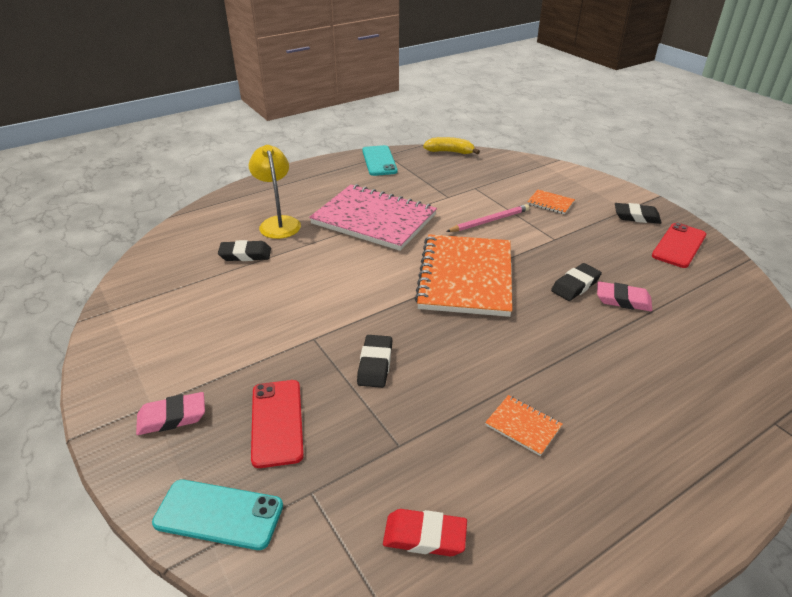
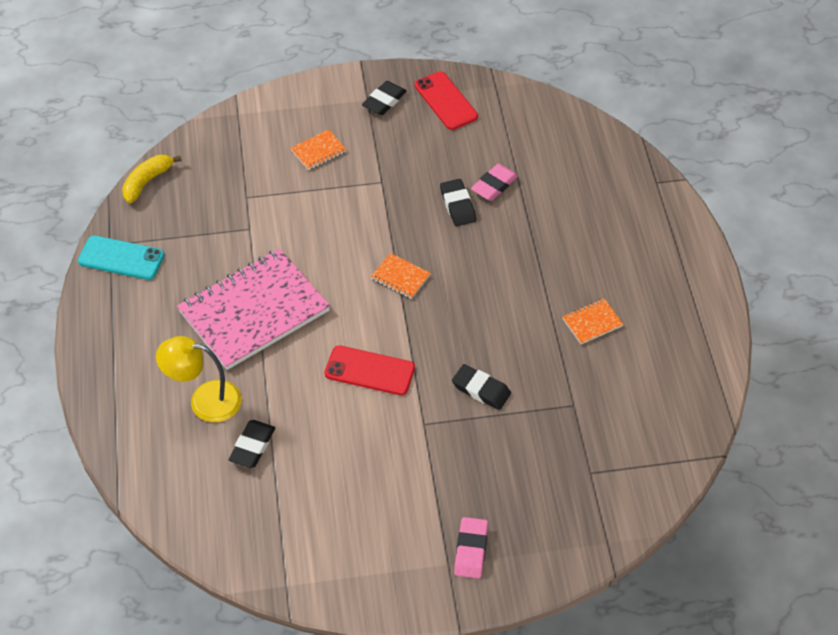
camera: 65 degrees left, 15 degrees up
turquoise phone [152,479,283,550] -> none
red phone [251,380,304,468] -> red phone moved to [325,345,415,395]
red eraser [383,509,467,556] -> none
orange notebook [414,234,512,317] -> orange notebook [371,253,431,299], size x0.40
pink pencil [446,204,530,232] -> none

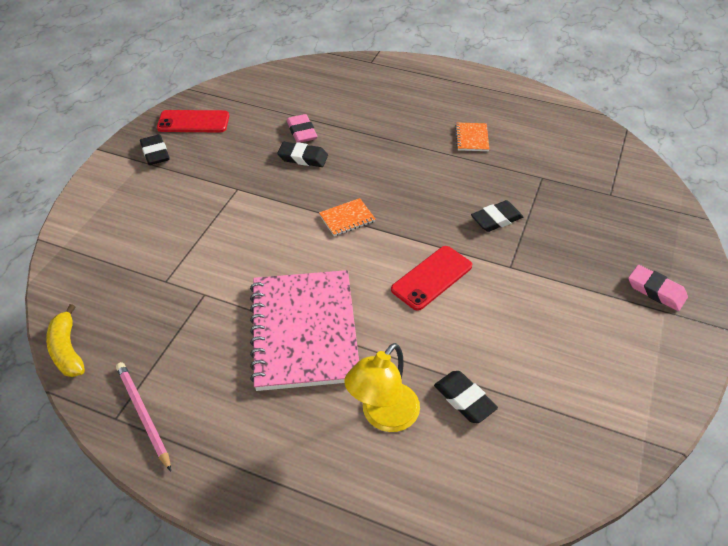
camera: 60 degrees left, 5 degrees down
turquoise phone [78,235,164,280] -> pink pencil [116,362,171,471]
orange notebook [291,129,347,171] -> none

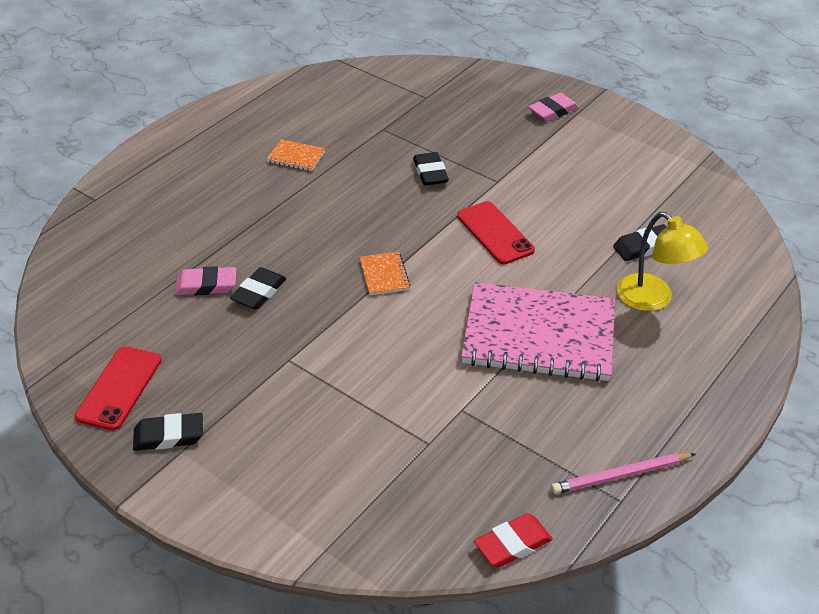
camera: 75 degrees left, 5 degrees down
yellow banana [46,304,85,377] -> red eraser [474,513,553,567]

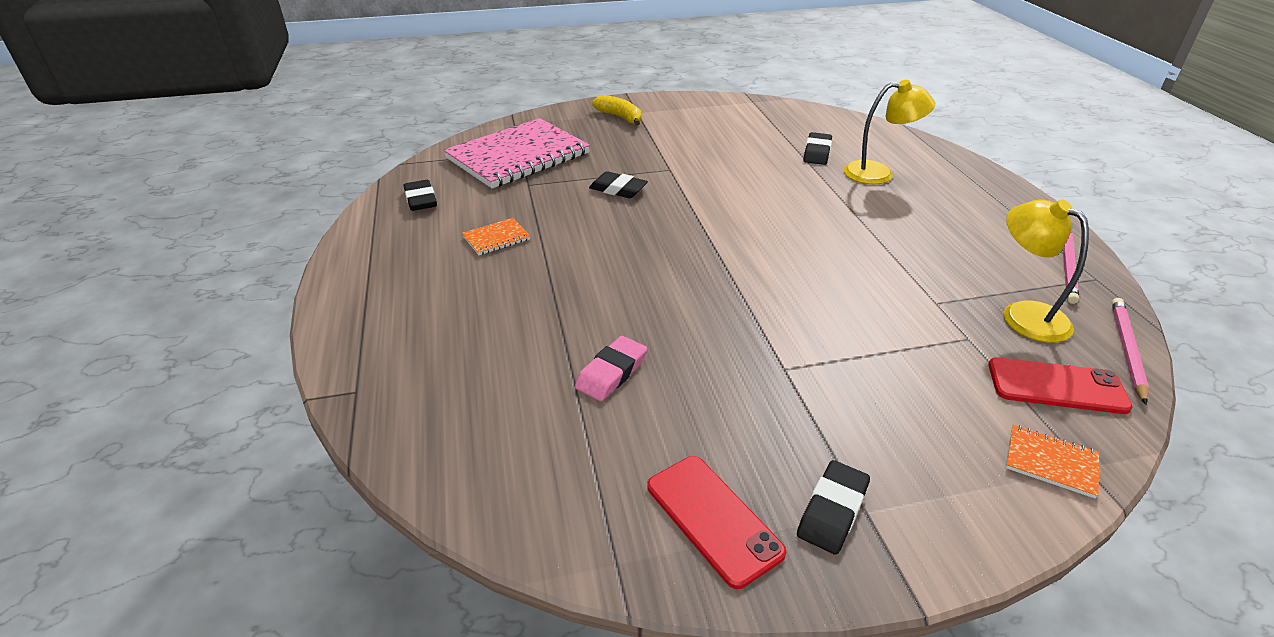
camera: 50 degrees left, 5 degrees down
black eraser [230,267,286,310] -> black eraser moved to [403,180,437,211]
orange notebook [360,252,410,295] -> orange notebook moved to [1006,425,1099,498]
red phone [457,201,535,264] -> red phone moved to [989,357,1133,414]
pink notebook [461,282,615,382] -> pink notebook moved to [443,118,590,188]
red eraser [474,513,553,567] -> pink pencil [1112,298,1149,405]
pink eraser [528,93,579,121] -> yellow banana [592,95,642,126]
none -> yellow lamp [1003,199,1089,343]

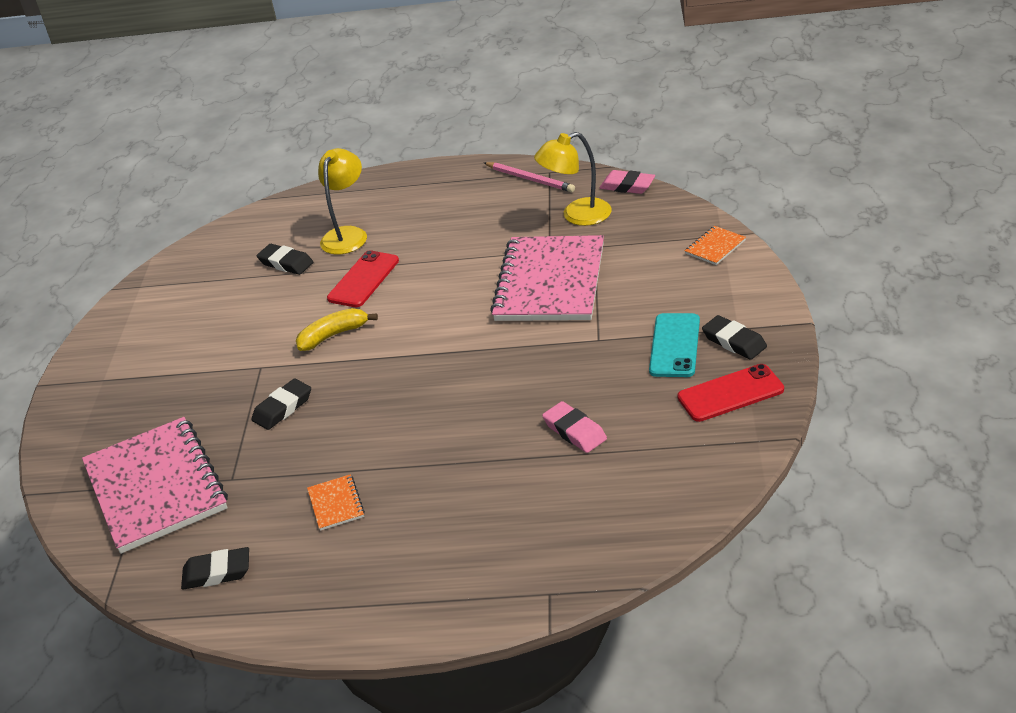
camera: 70 degrees left, 0 degrees up
yellow banana [592,95,642,126] -> yellow banana moved to [296,308,378,351]
red phone [989,357,1133,414] -> red phone moved to [327,250,399,307]
pink pencil [1112,298,1149,405] -> pink eraser [600,170,655,194]
none -> pink notebook [490,235,604,321]
none -> turquoise phone [649,313,700,377]

